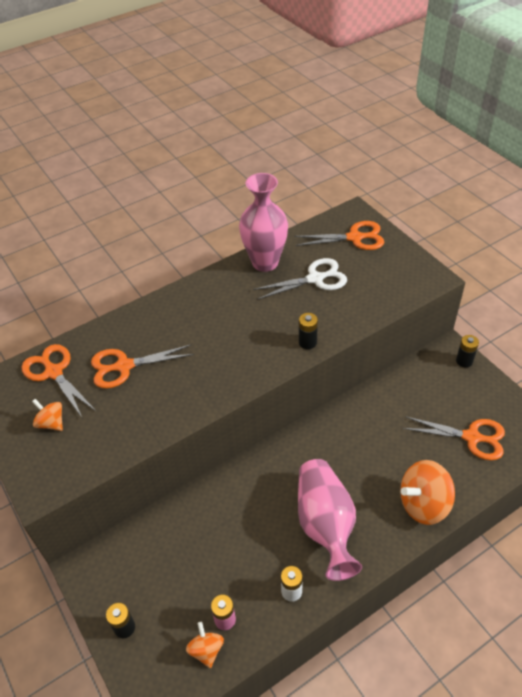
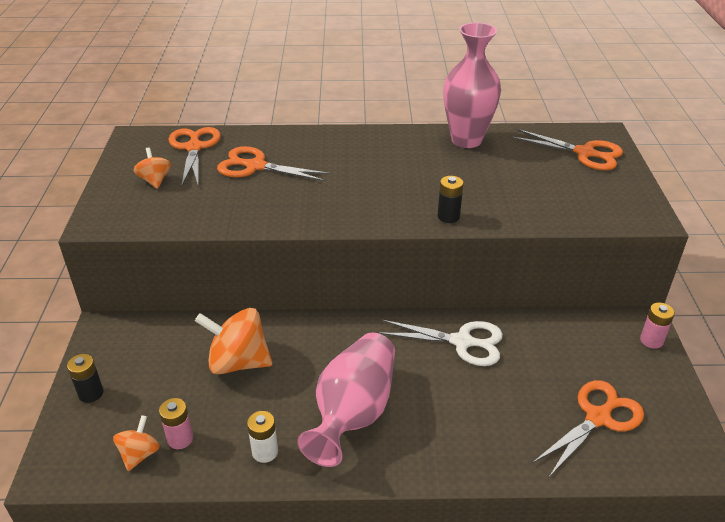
camera: 30 degrees right, 10 degrees down
white scissors [253,258,347,299] -> white scissors moved to [379,320,503,366]
orange spinning top [400,460,455,525] -> orange spinning top moved to [195,308,272,374]
orange scissors [403,416,505,460] -> orange scissors turned 90 degrees counterclockwise [532,380,644,477]
black battery [456,335,479,368] -> pink battery [640,303,675,349]

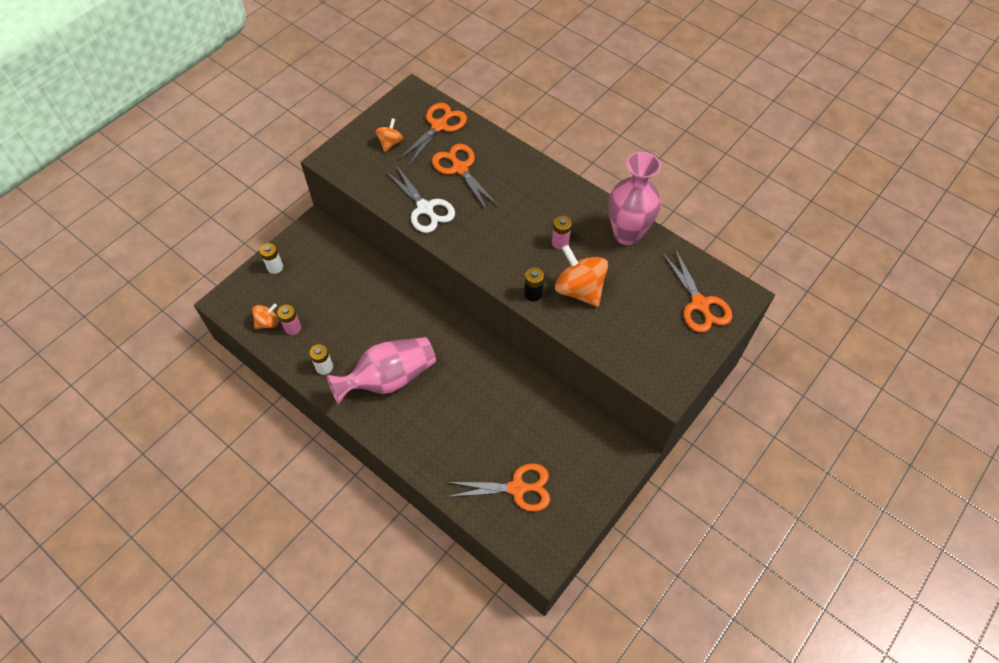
camera: 40 degrees right, 20 degrees up
black battery [67,354,104,403] -> white battery [260,243,283,274]
orange spinning top [195,308,272,374] -> orange spinning top moved to [555,245,608,307]
white scissors [379,320,503,366] -> white scissors moved to [385,165,455,233]
pink battery [640,303,675,349] -> pink battery moved to [552,215,572,250]

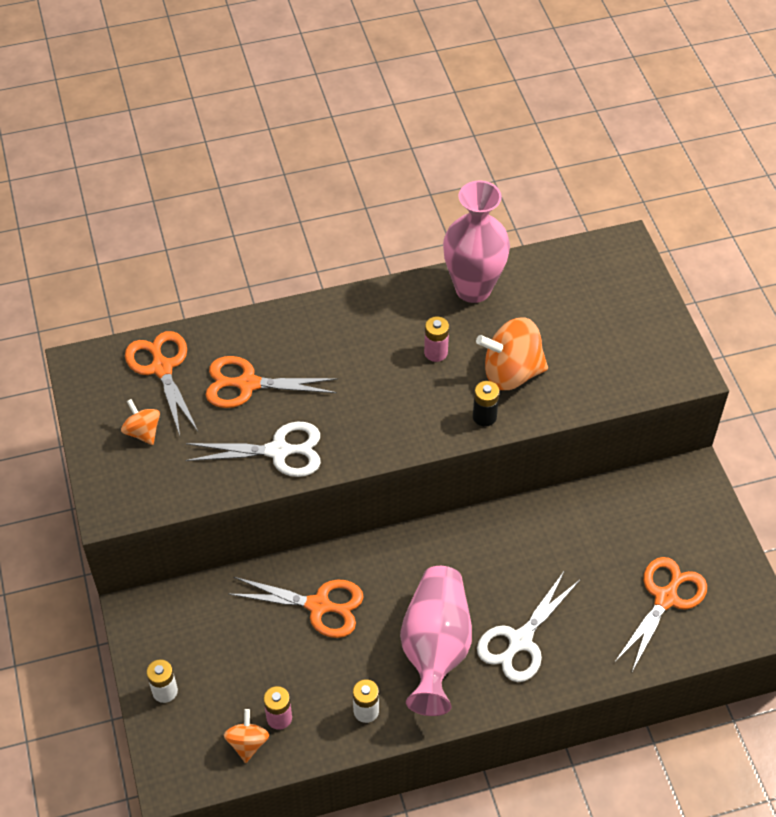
camera: 55 degrees left, 5 degrees down
orange scissors [663,249,732,333] -> orange scissors moved to [229,577,364,638]
none -> white scissors [477,570,580,682]

